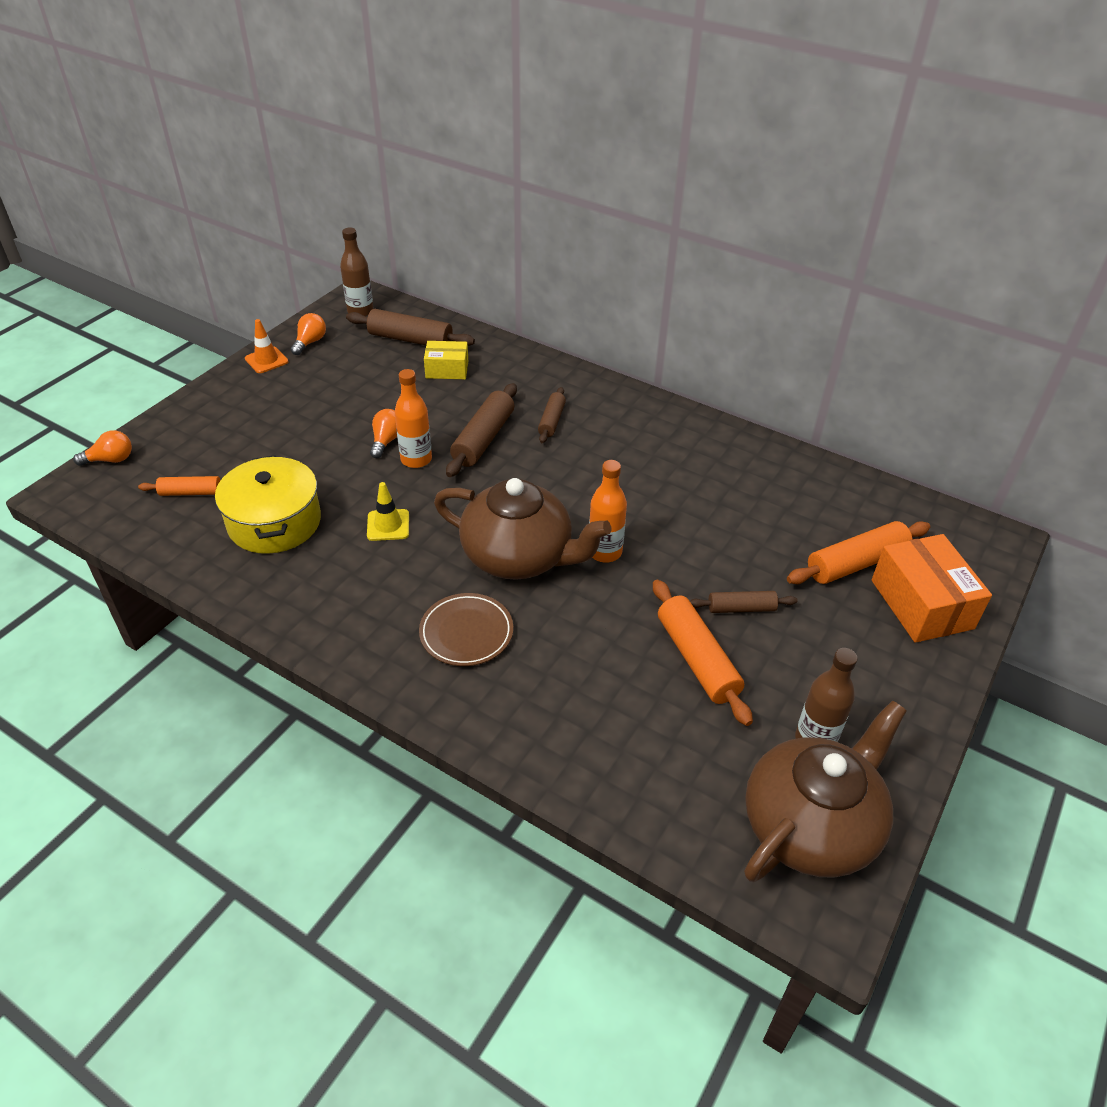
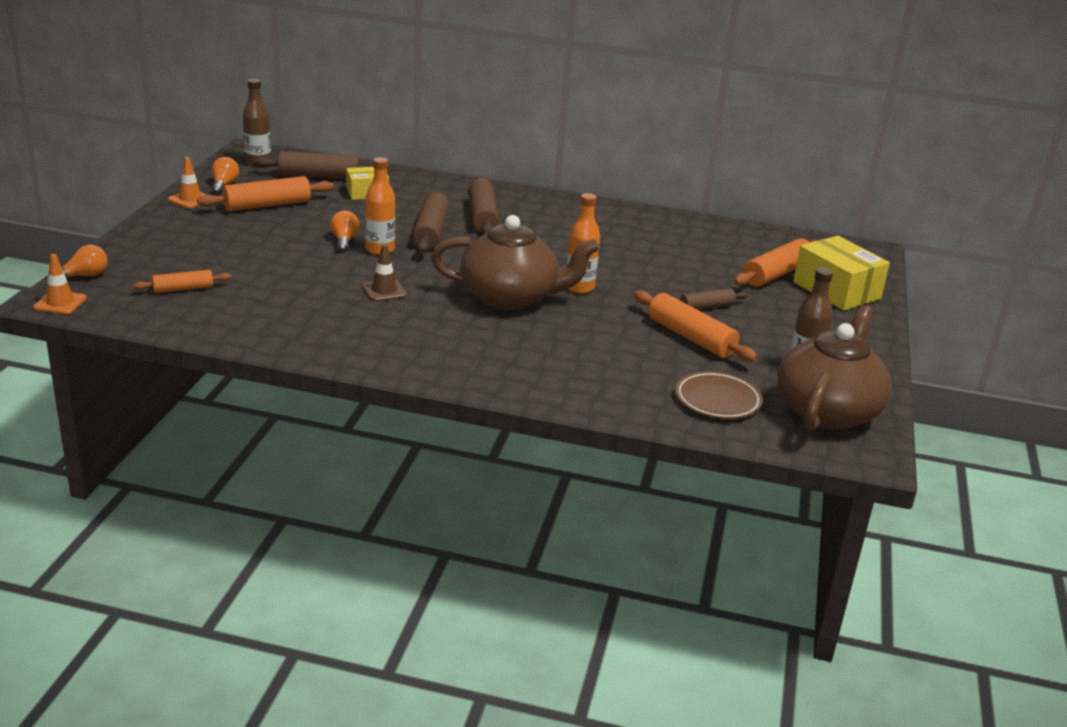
camera: 20 degrees left, 15 degrees down
yellow pot [215,455,321,554] -> none
yellow traffic cone [367,482,409,541] -> brown traffic cone [362,244,407,302]
brown plate [419,593,513,666] -> brown plate moved to [675,371,763,419]
brown rolling pin [538,387,566,443] -> brown rolling pin [468,176,499,235], size x1.68
orange box [872,534,992,643] -> yellow box [793,236,890,311]
none -> orange traffic cone [33,254,87,315]
none -> orange rolling pin [197,176,334,211]

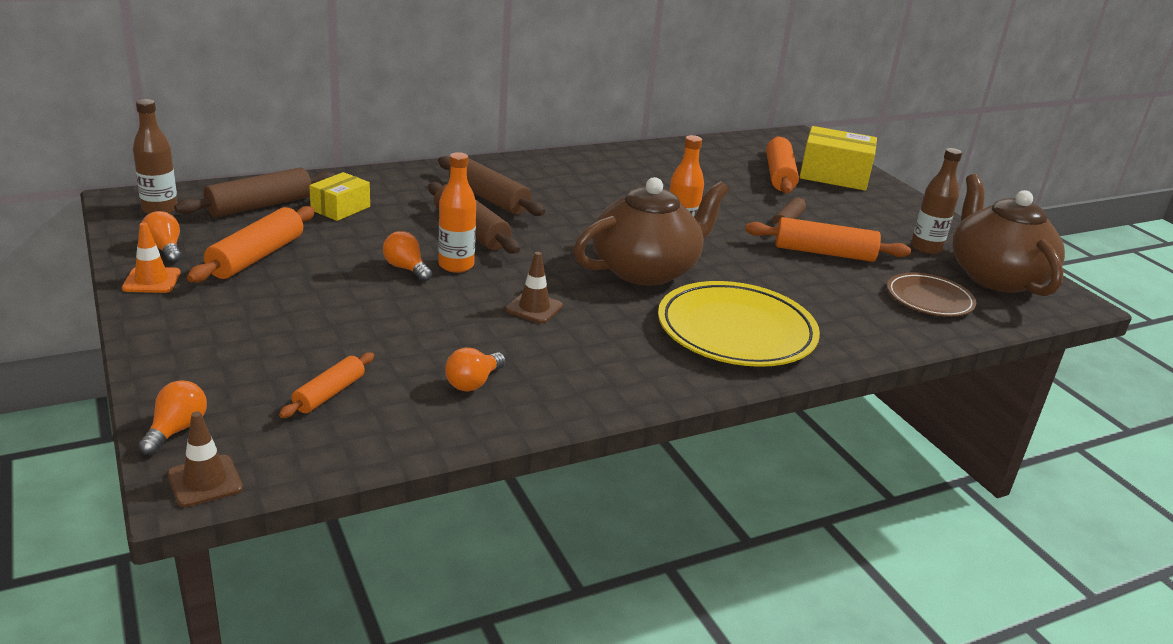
camera: 40 degrees left, 0 degrees up
orange traffic cone [33,254,87,315] -> brown traffic cone [168,411,243,507]
none -> orange light bulb [445,348,506,391]
none -> yellow plate [658,281,820,367]

